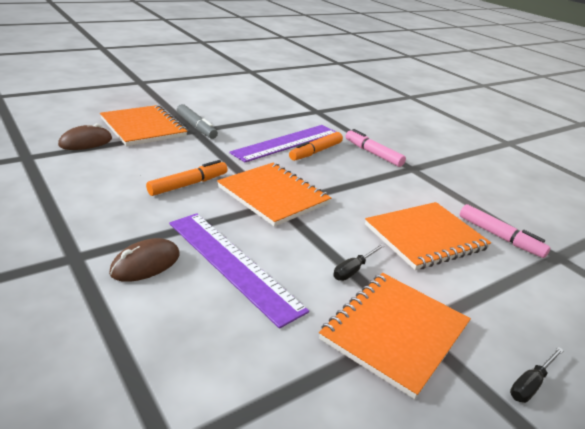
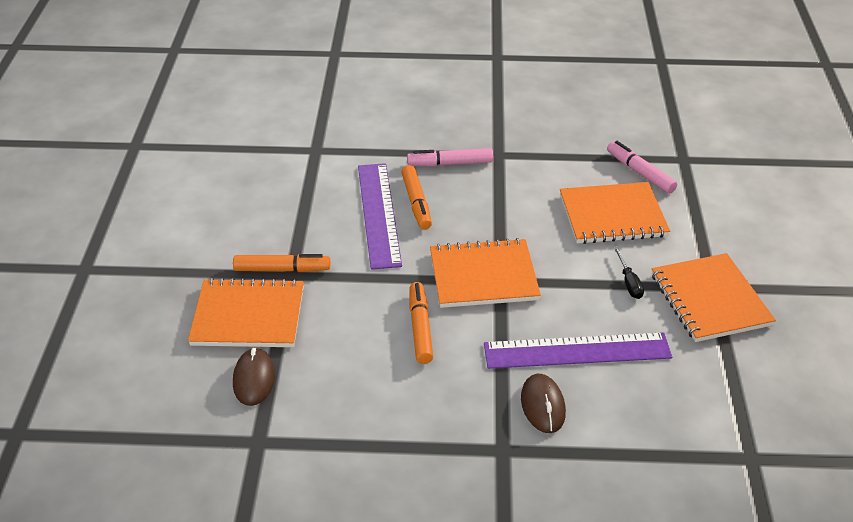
camera: 50 degrees left, 10 degrees up
grey marker [177,104,218,139] -> orange marker [233,254,330,272]
orange notebook [365,202,491,270] -> orange notebook turned 75 degrees clockwise [560,182,670,244]
pink marker [459,204,551,258] -> pink marker turned 120 degrees counterclockwise [607,141,677,194]
black screwdriver [510,347,564,403] -> none

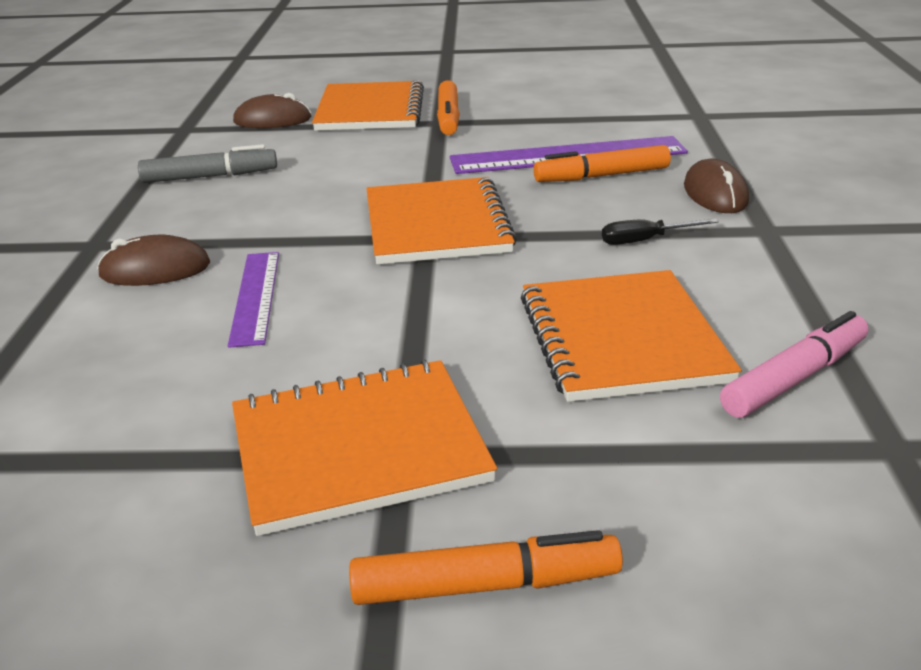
camera: 90 degrees right, 10 degrees down
pink marker [407,148,493,166] -> brown mouse [684,159,749,213]
orange marker [410,282,433,364] -> orange marker moved to [349,530,623,605]
purple ruler [484,332,672,369] -> purple ruler [228,252,279,348], size x0.60
black screwdriver [614,247,644,299] -> black screwdriver moved to [602,219,719,245]
none -> grey marker [138,144,277,183]

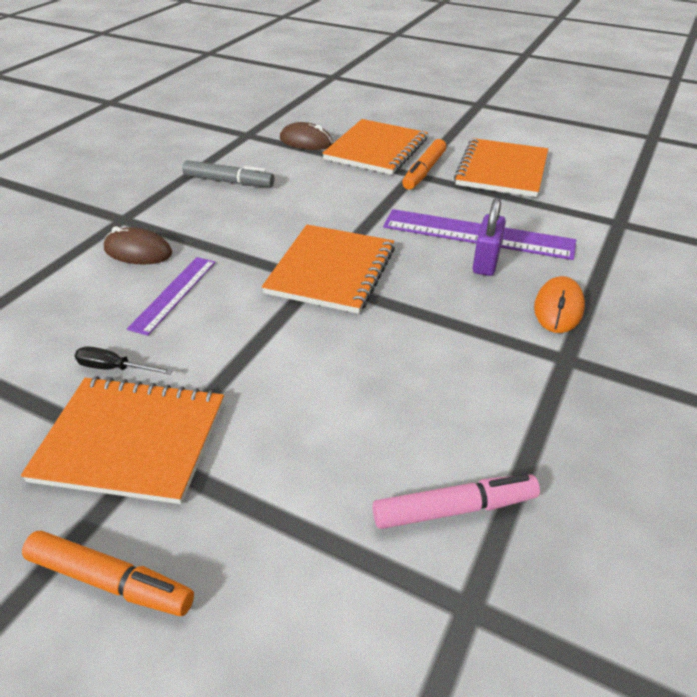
camera: 25 degrees right, 10 degrees up
orange notebook [521,270,742,402] -> orange notebook moved to [454,138,548,197]
orange marker [533,145,671,182] -> purple padlock [473,198,506,276]
black screwdriver [602,219,719,245] -> black screwdriver moved to [75,346,173,375]
brown mouse [684,159,749,213] -> orange mouse [534,276,585,333]

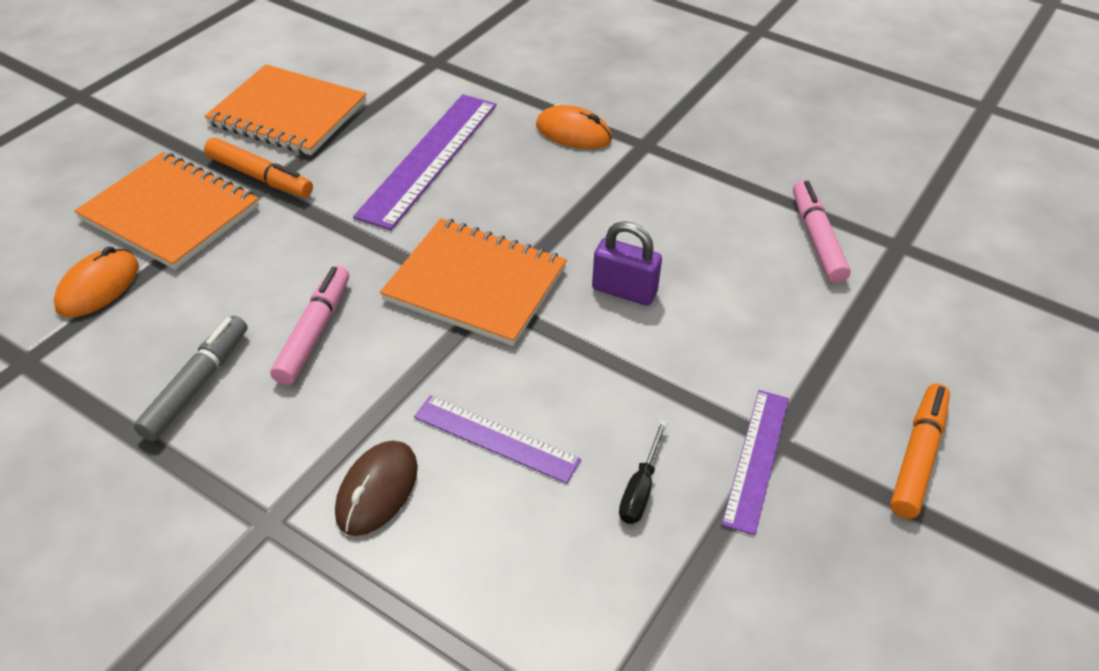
camera: 85 degrees left, 5 degrees up
orange notebook [21,376,224,504] -> purple ruler [722,390,789,535]
brown mouse [280,122,333,150] -> orange mouse [54,246,139,317]
purple padlock [473,198,506,276] -> purple padlock moved to [592,221,662,306]
none -> pink marker [270,266,349,385]

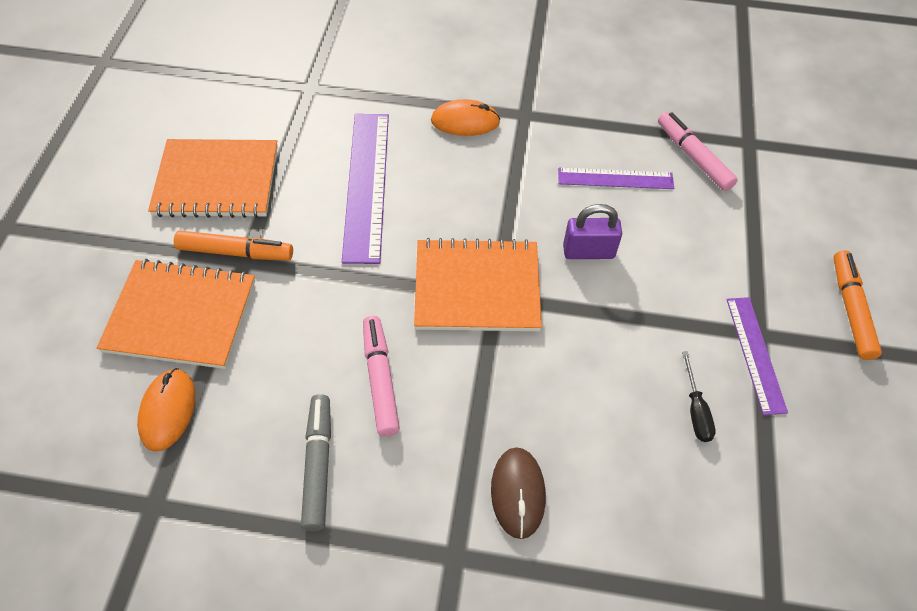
camera: 25 degrees left, 10 degrees up
purple ruler [414,395,581,484] -> purple ruler moved to [558,168,674,189]

